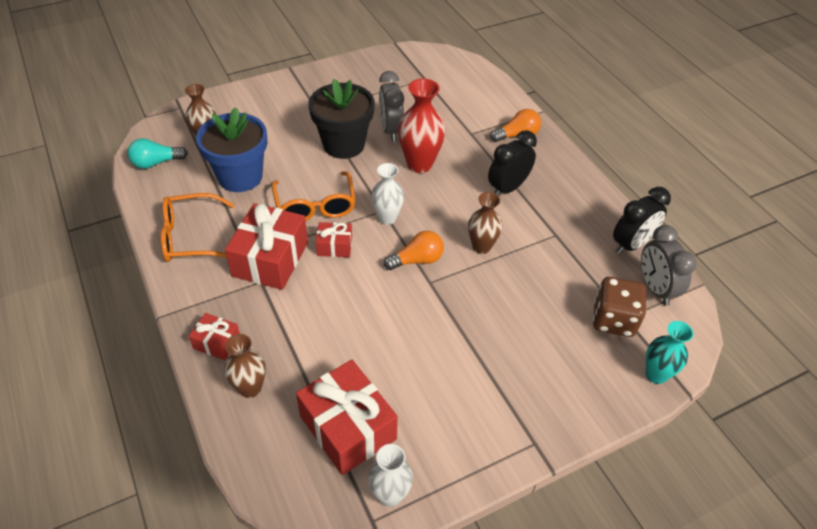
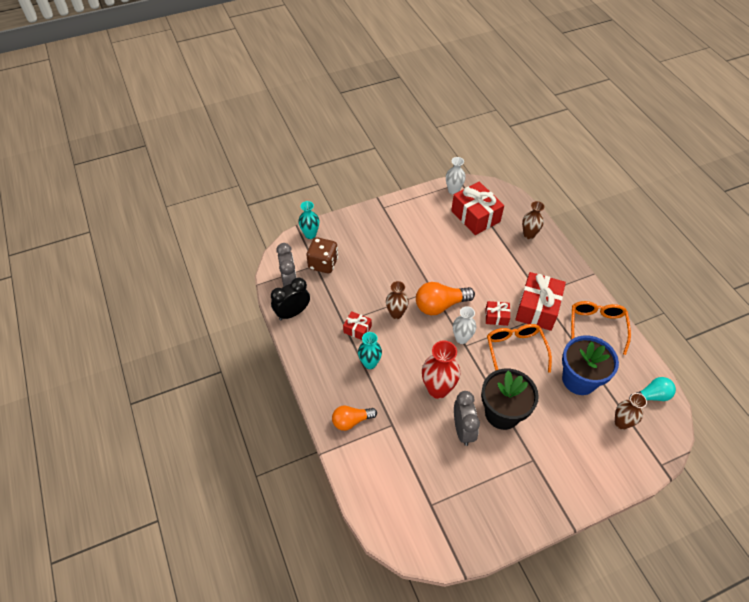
camera: 175 degrees left, 5 degrees up
orange glasses [161,193,234,262] -> orange glasses turned 75 degrees counterclockwise [571,301,631,355]
red gift [189,313,240,360] -> red gift moved to [343,311,372,340]
orange light bulb [384,231,444,270] -> orange light bulb [416,282,475,315], size x1.52
black clock [488,130,537,195] -> turquoise vase [358,332,382,369]

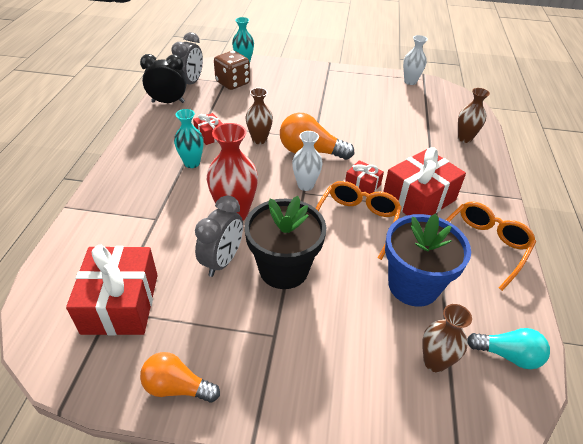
camera: 30 degrees right, 10 degrees down
orange light bulb [332,405,377,431] -> orange light bulb moved to [140,352,220,403]
red gift [451,182,504,235] -> red gift moved to [66,245,158,336]

